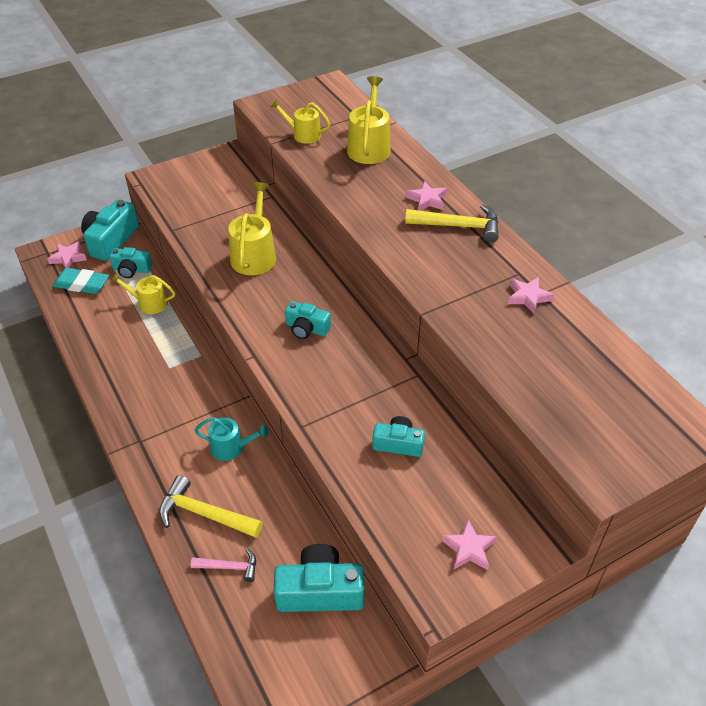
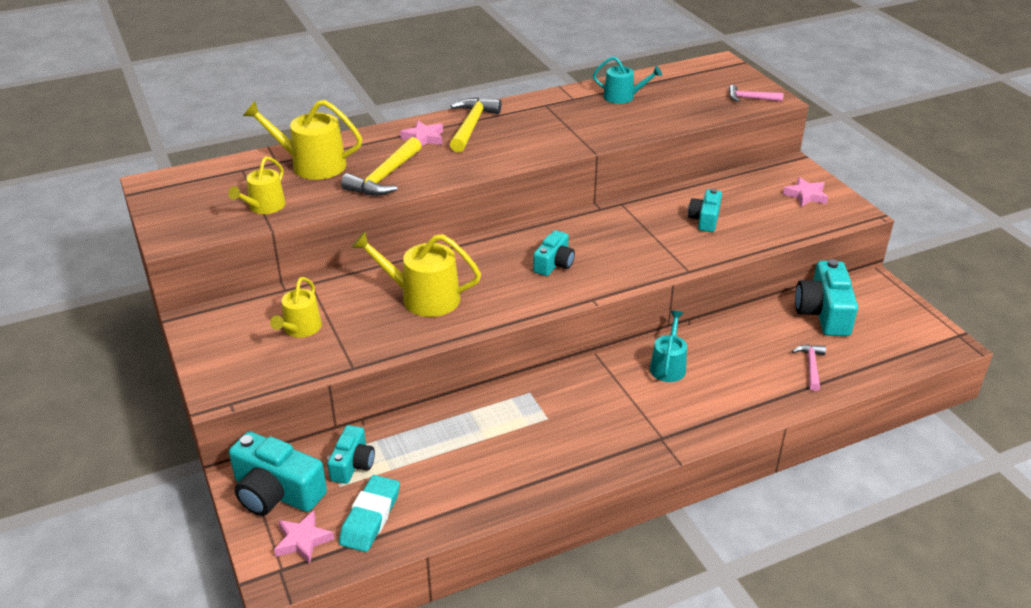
camera: 85 degrees left, 10 degrees down
yellow watering can [110,273,175,314] -> yellow watering can moved to [270,277,322,338]
yellow hammer [159,475,263,538] -> yellow hammer moved to [341,137,421,196]
pink star [508,277,554,314] -> none
none -> turquoise watering can [593,56,662,104]
none -> pink hammer [729,85,784,102]

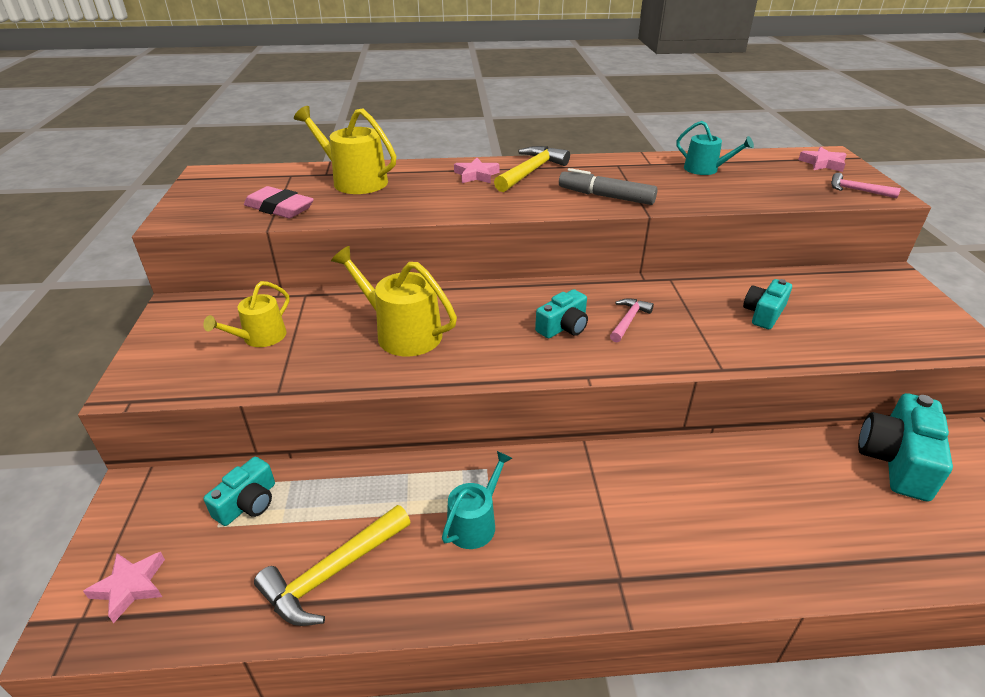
camera: 20 degrees right, 0 degrees up
yellow watering can [228,156,286,214] -> pink eraser [244,186,314,218]
turquoise camera [229,431,327,516] -> none
turquoise eraser [339,475,400,552] -> none
yellow hammer [341,137,421,196] -> yellow hammer moved to [254,505,411,626]
turquoise watering can [650,311,687,382] -> turquoise watering can moved to [442,451,512,549]
pink star [783,177,828,207] -> pink star moved to [798,147,847,172]
pink hammer [792,344,826,391] -> pink hammer moved to [610,298,654,343]
none -> grey marker [559,168,657,205]

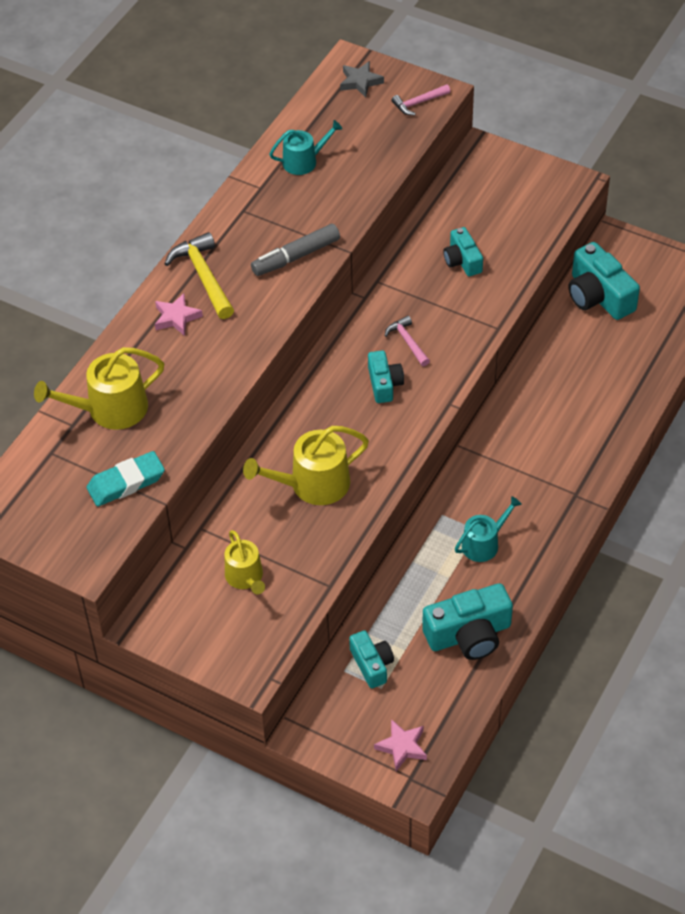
camera: 55 degrees left, 15 degrees up
pink eraser [244,186,314,218] -> turquoise eraser [87,451,165,507]
yellow hammer [254,505,411,626] -> turquoise camera [422,583,513,660]
turquoise watering can [442,451,512,549] -> turquoise watering can turned 75 degrees clockwise [455,496,522,562]
pink star [798,147,847,172] -> grey star [340,61,384,98]

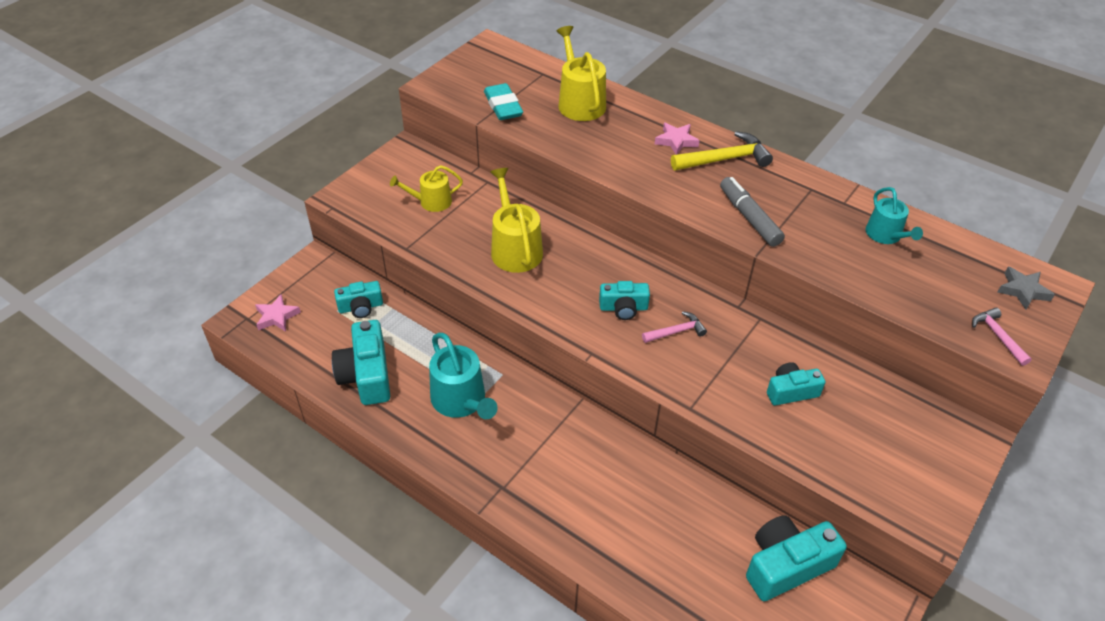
camera: 95 degrees right, 5 degrees down
turquoise watering can [455,496,522,562] -> turquoise watering can [429,333,498,419], size x1.57

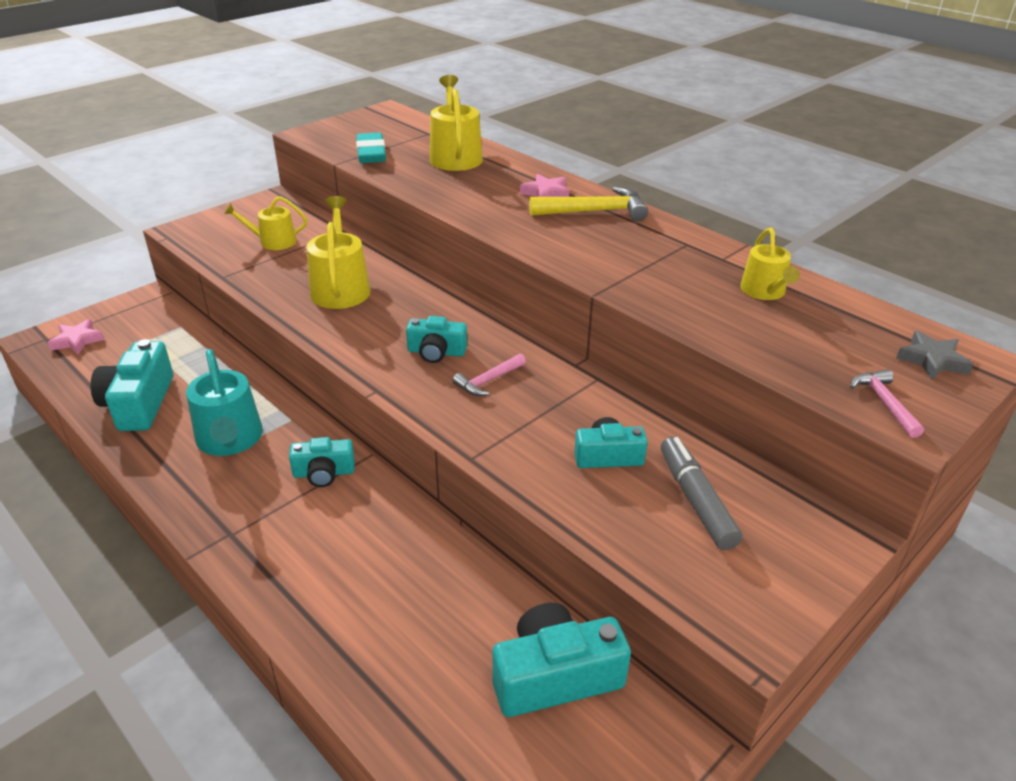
camera: 10 degrees right, 10 degrees down
turquoise camera [334,281,383,318] -> turquoise camera moved to [289,437,355,487]
pink hammer [642,311,707,343] -> pink hammer turned 150 degrees clockwise [452,354,526,396]
grey marker [720,177,785,247] -> grey marker moved to [661,437,742,550]
turquoise watering can [866,187,923,244] -> yellow watering can [740,228,800,300]

